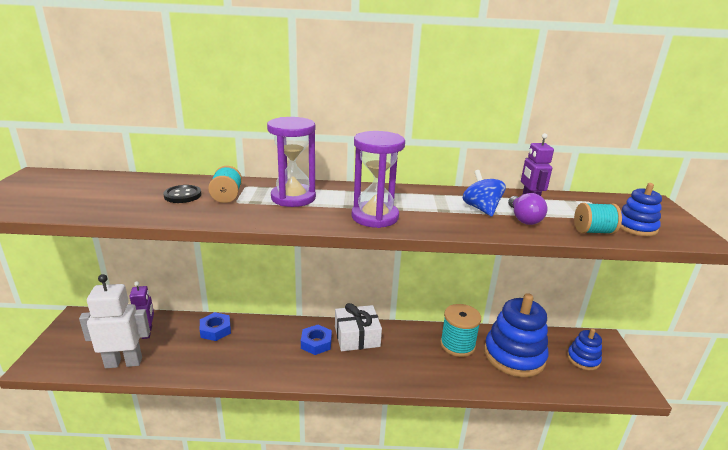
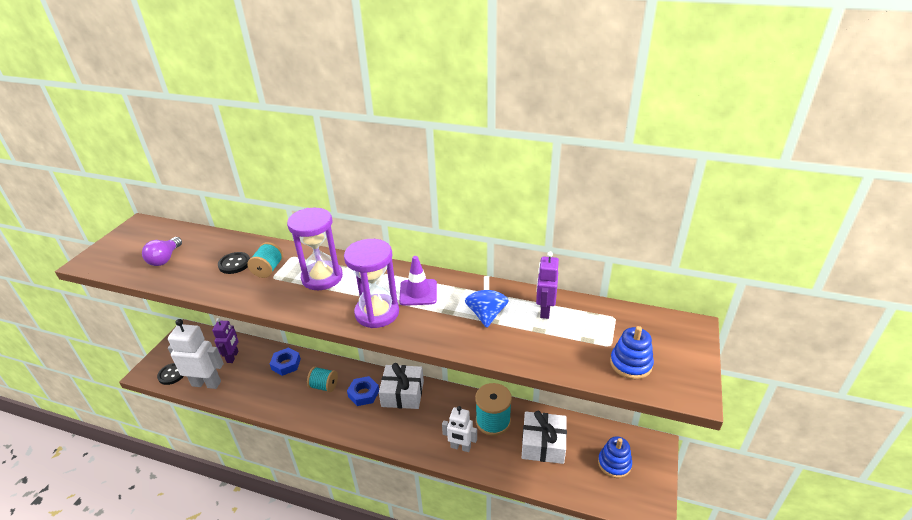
camera: 20 degrees right, 10 degrees up
blue stacking toy [484,293,549,377] -> white gift [522,411,567,464]
purple light bulb [508,193,547,225] -> purple light bulb moved to [142,237,182,266]
turquoise spool [574,203,622,234] -> turquoise spool moved to [307,367,338,392]
none -> black button [157,363,184,385]
none -> purple traffic cone [399,256,437,306]
none -> white robot [442,406,477,452]

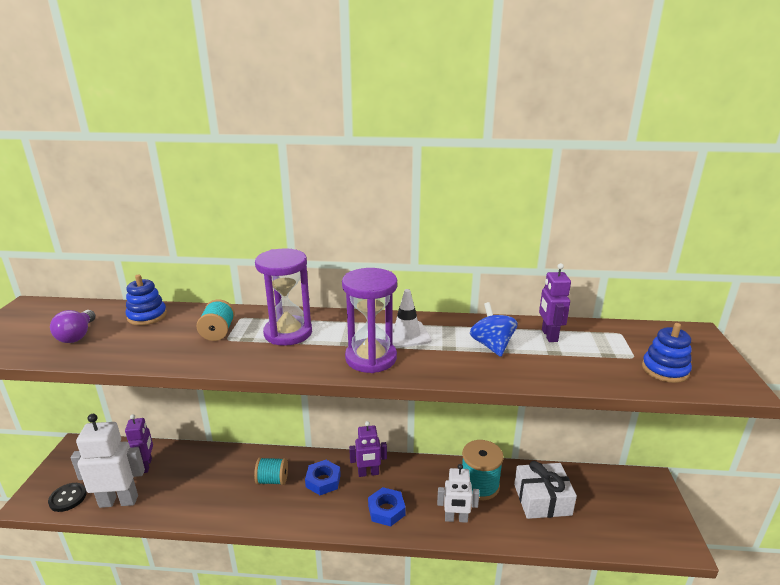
camera: 15 degrees left, 10 degrees down
black button [218,252,250,274] -> none
blue nut [270,348,301,376] -> blue nut moved to [368,487,406,526]
white gift [379,363,424,409] -> purple robot [349,421,387,477]
purple traffic cone [399,256,437,306] -> white traffic cone [383,289,431,348]
blue stacking toy [598,436,632,478] -> blue stacking toy moved to [126,274,167,325]

